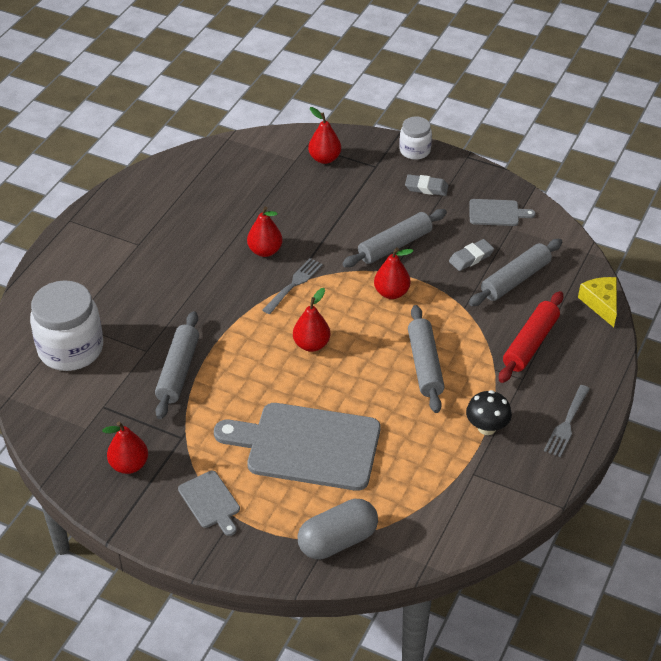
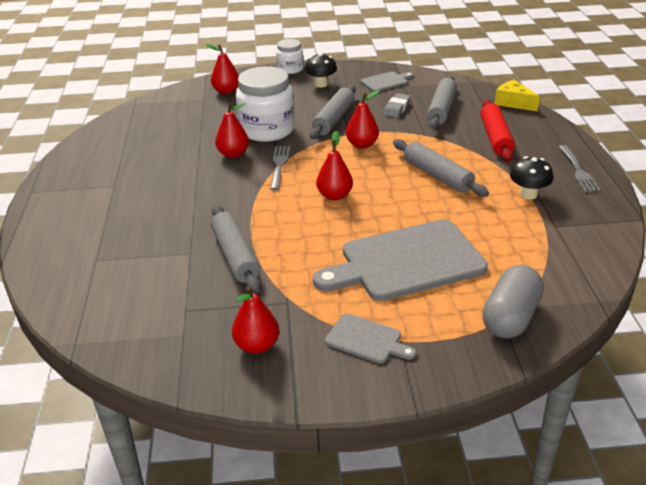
camera: 30 degrees left, 10 degrees down
white jar [30,280,103,371] -> white jar moved to [236,66,295,142]
grey eraser [405,174,449,196] -> black mushroom [305,53,337,87]

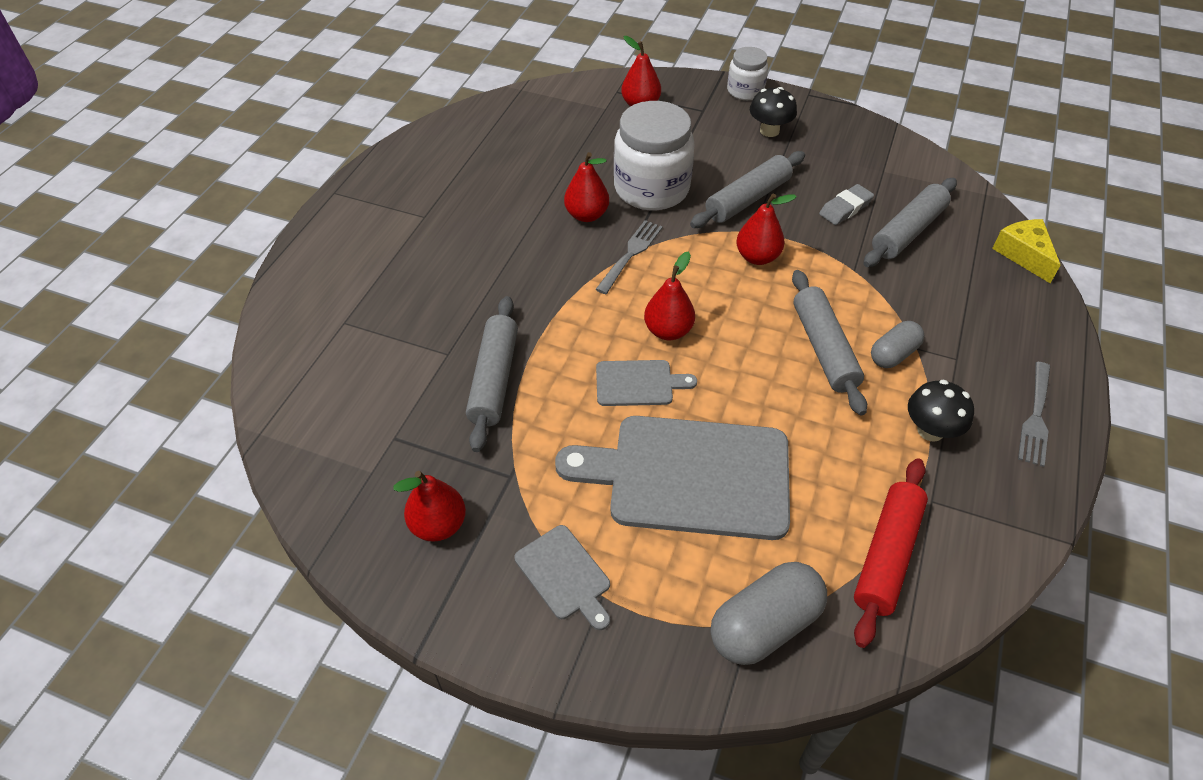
camera: 25 degrees right, 15 degrees up
grey cutting board [361,72,414,92] -> grey cutting board moved to [596,360,697,406]
red rolling pin [480,100,515,162] -> red rolling pin moved to [854,458,928,648]
none -> grey capsule [871,321,924,368]

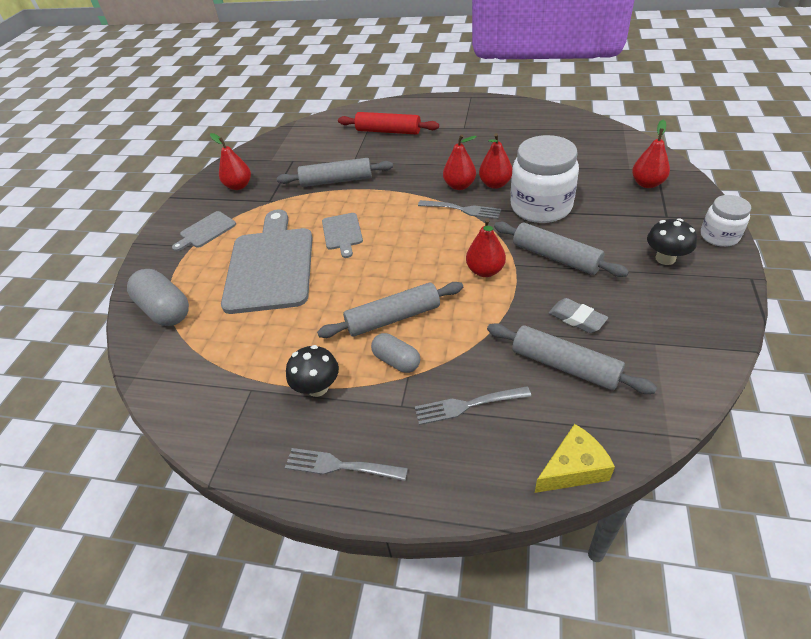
camera: 85 degrees right, 5 degrees down
red pear [644,252,695,340] -> red pear moved to [443,134,477,190]
red rolling pin [854,458,928,648] -> red rolling pin moved to [338,112,439,135]
none -> grey fork [415,386,532,425]

